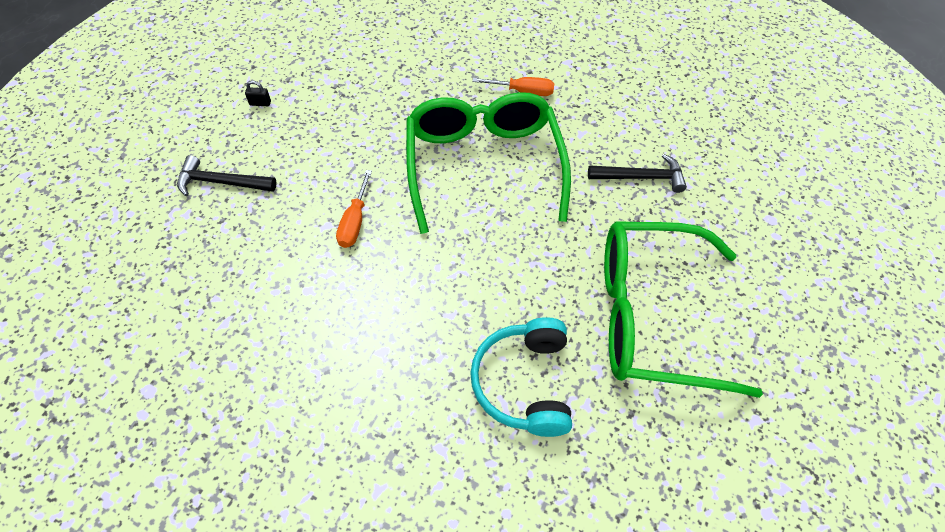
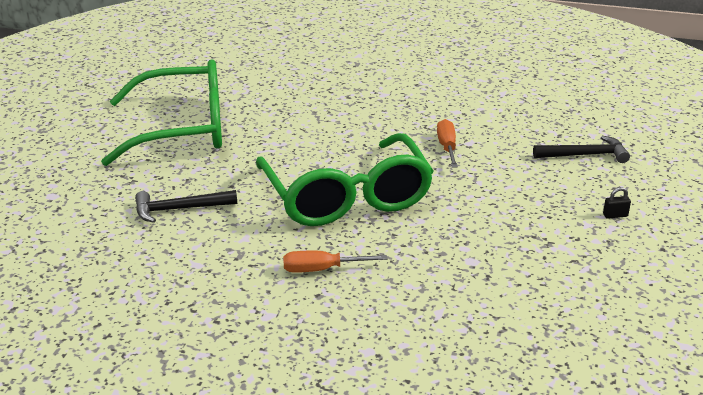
camera: 170 degrees right, 25 degrees down
turquoise headphones [470,317,572,437] -> none

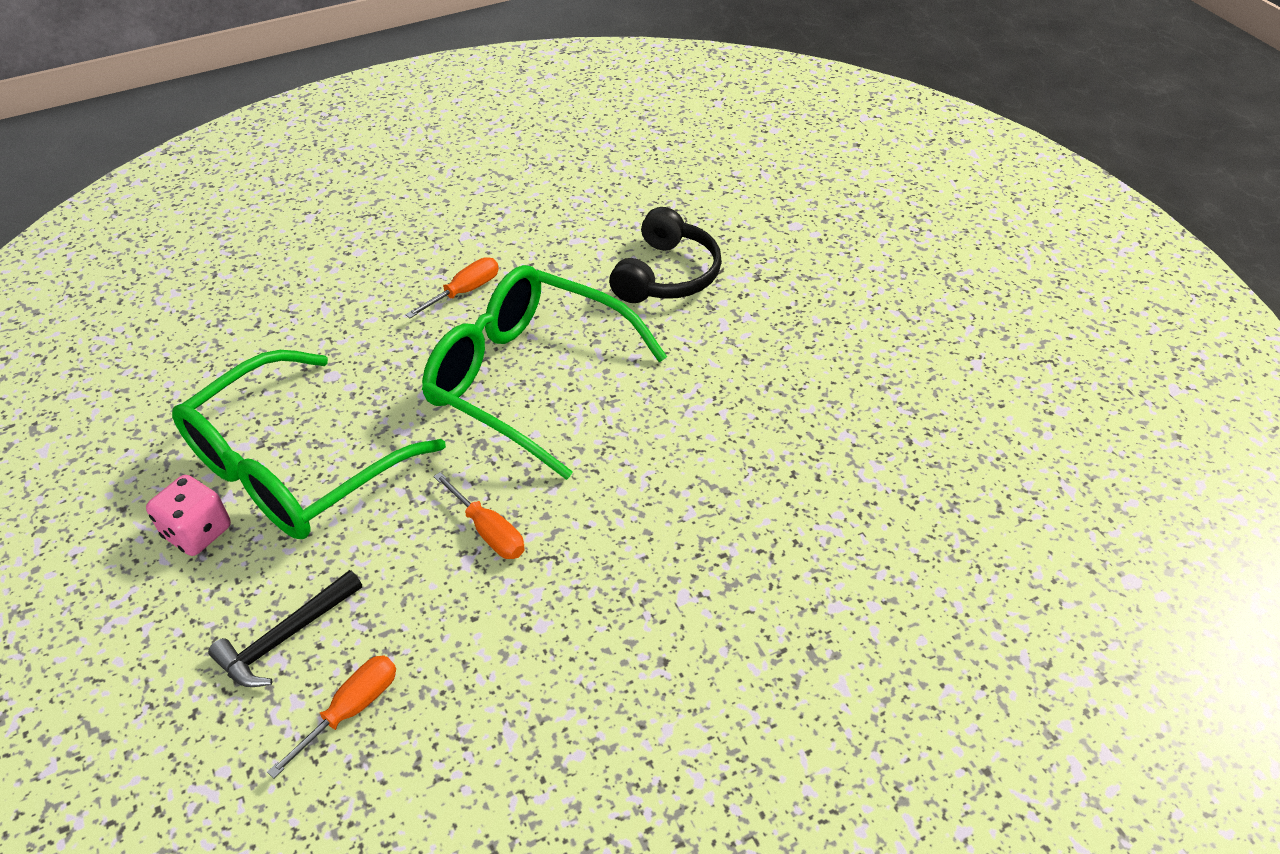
camera: 140 degrees right, 15 degrees up
green glasses [101,59,222,166] -> green glasses moved to [172,350,446,539]
black hammer [135,190,237,223] -> black headphones [609,207,722,303]
black padlock [603,187,631,219] -> pink dice [146,475,231,556]
none -> orange screwdriver [267,655,396,779]

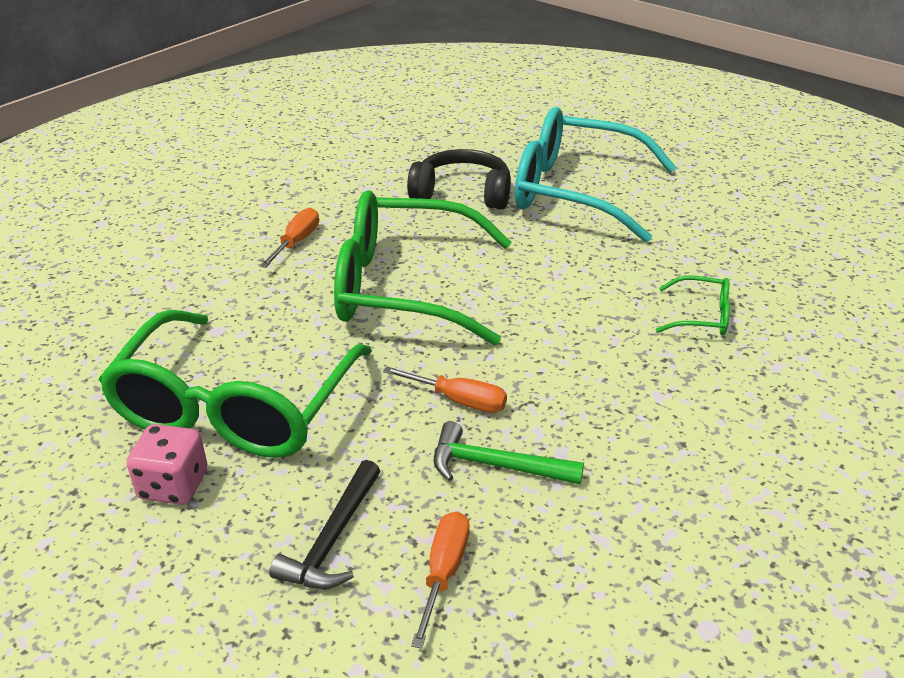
camera: 25 degrees left, 10 degrees down
black headphones [609,207,722,303] -> black headphones turned 75 degrees counterclockwise [407,149,511,210]
none -> green hammer [433,421,584,484]
none -> turquoise glasses [515,107,676,243]
none -> green glasses [656,276,730,335]

